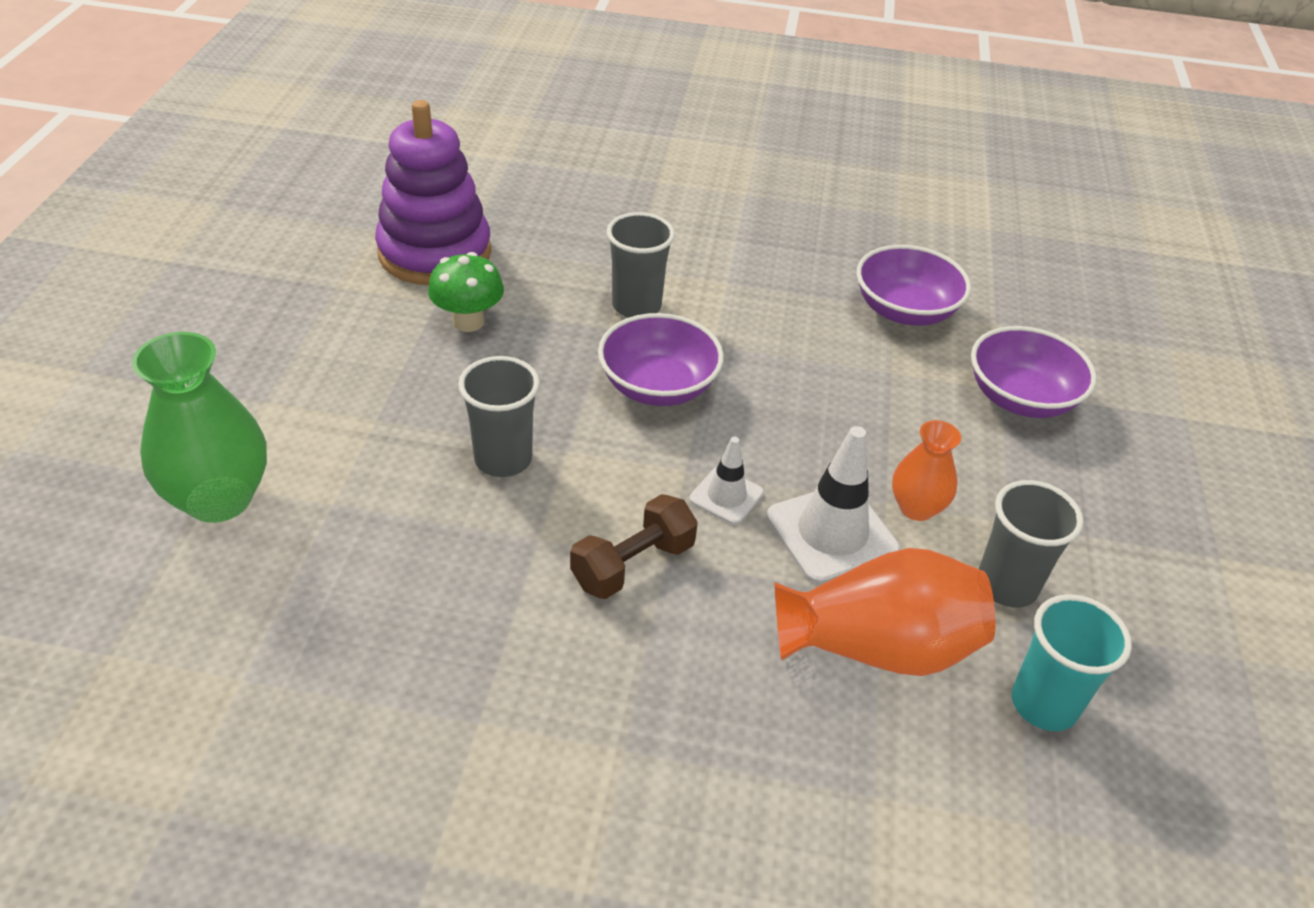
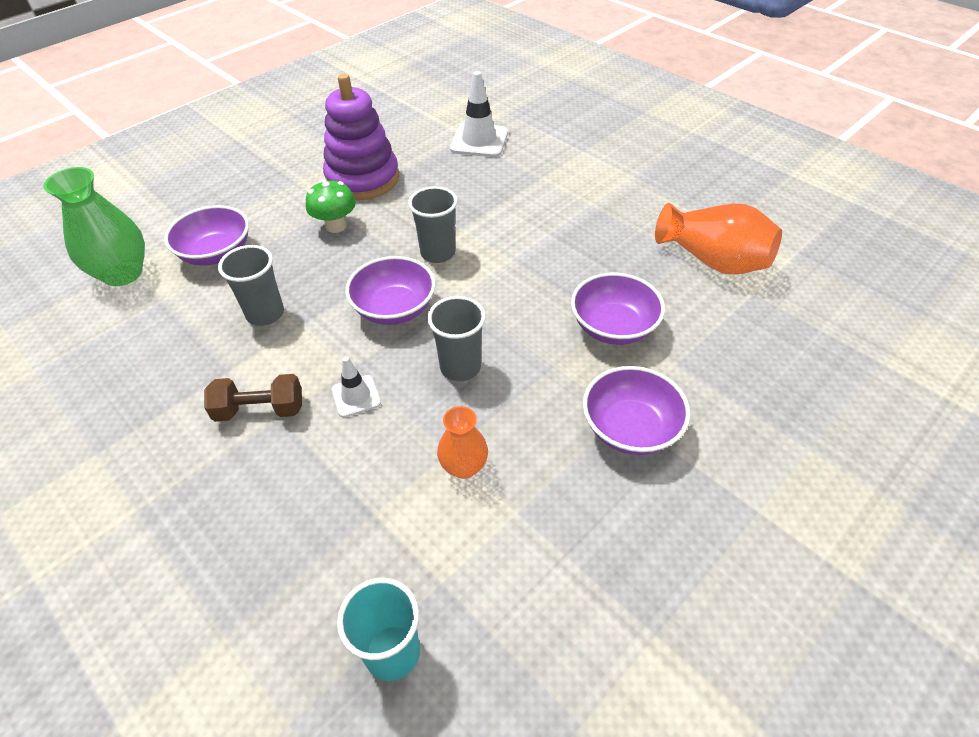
camera: 40 degrees right, 5 degrees up
white traffic cone [767,426,900,585] -> white traffic cone moved to [450,71,508,157]
orange vase [774,548,995,676] -> orange vase moved to [655,203,782,275]
grey cup [979,480,1084,608] -> grey cup moved to [427,296,486,381]
none -> purple bowl [164,205,249,266]

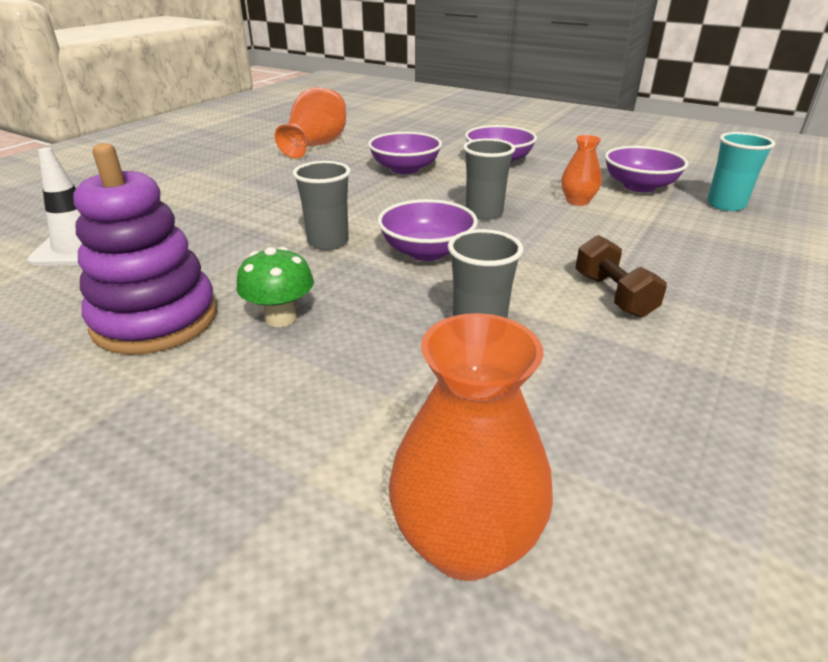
camera: 105 degrees left, 15 degrees down
green vase [43,167,145,286] -> orange vase [389,313,553,581]
purple bowl [164,205,249,266] -> purple bowl moved to [605,146,688,192]
white traffic cone [331,356,381,417] -> none

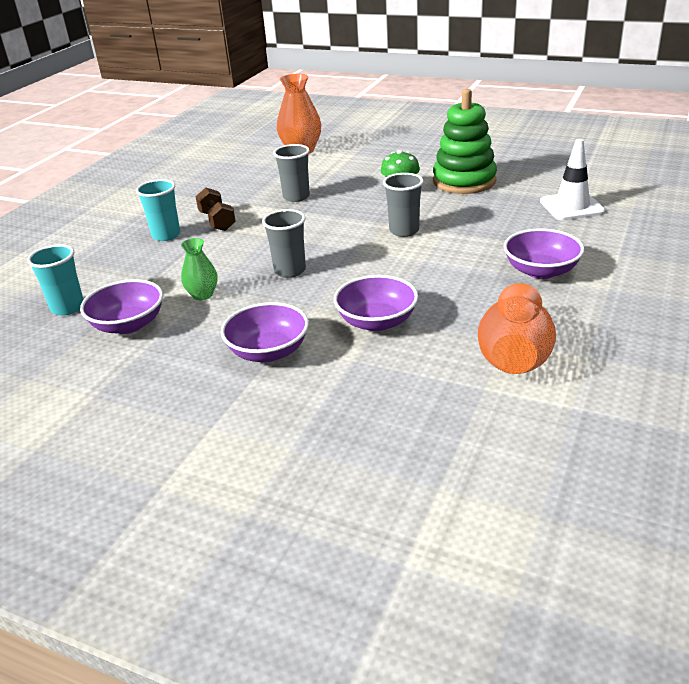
camera: 175 degrees right, 0 degrees up
purple stacking toy [73,143,217,355] -> green stacking toy [433,89,497,194]
purple bowl [377,199,478,261] -> purple bowl moved to [504,228,584,279]
orange vase [561,135,602,206] -> green vase [181,238,218,300]
none -> turquoise cup [136,179,180,241]

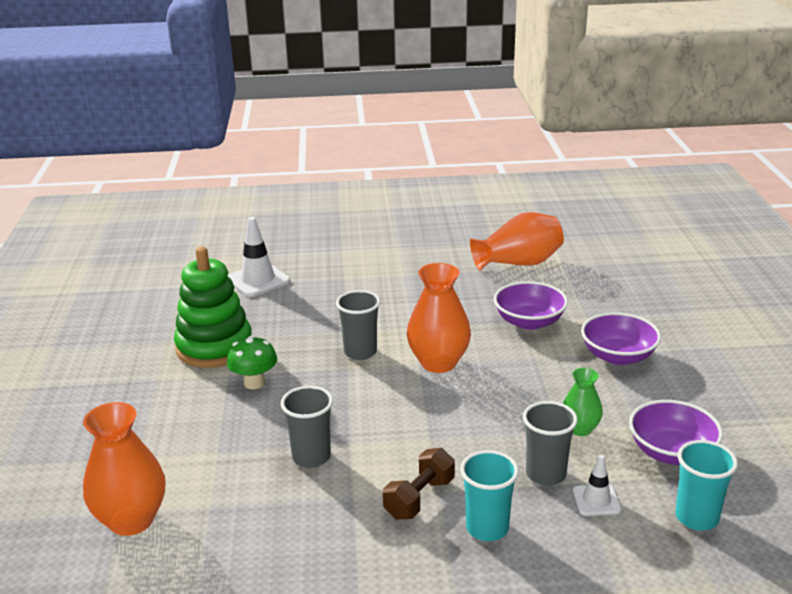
camera: 120 degrees left, 5 degrees down
grey cup [262,209,306,278] -> grey cup moved to [523,401,578,486]
purple bowl [504,228,584,279] -> none
none -> orange vase [407,263,471,373]
none -> white traffic cone [573,455,621,516]

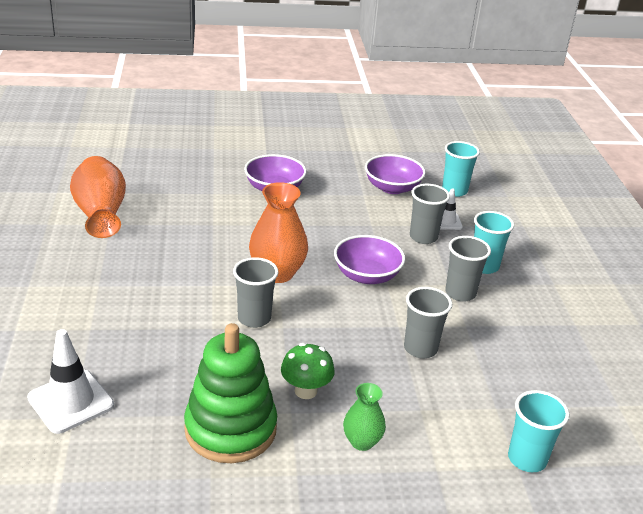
camera: 95 degrees left, 5 degrees up
orange vase [83,402,165,536] -> turquoise cup [508,390,570,472]
brown dumbbell [383,448,455,519] -> grey cup [445,236,491,302]
purple bowl [494,281,568,330] -> purple bowl moved to [334,235,405,284]
green vase [563,368,603,436] -> green vase moved to [343,383,386,451]

